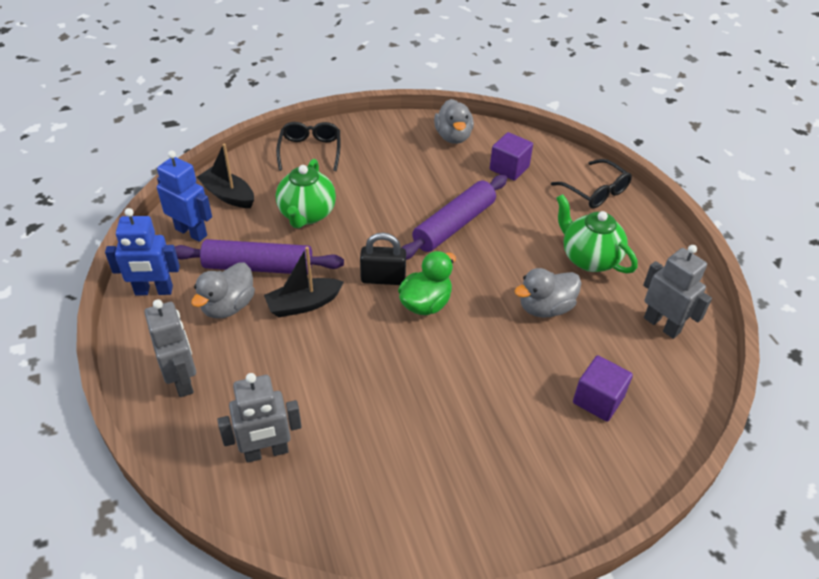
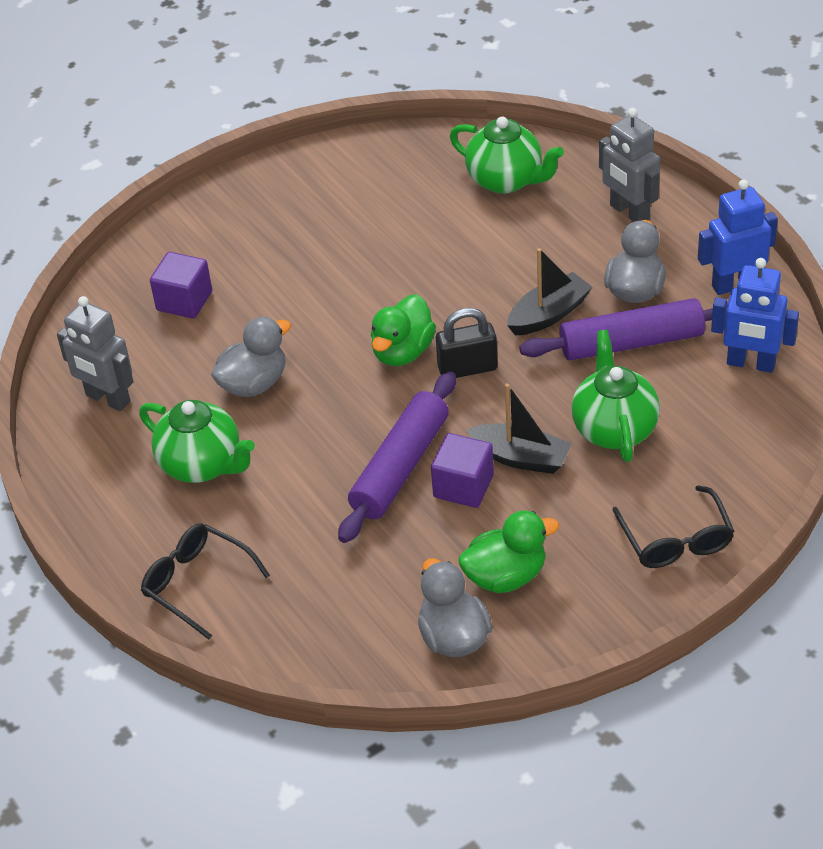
camera: 170 degrees right, 0 degrees up
black boat [197,143,254,208] -> black boat moved to [466,383,572,474]
grey robot [217,373,302,463] -> green teapot [450,117,564,194]
purple cube [490,132,533,181] -> purple cube moved to [431,433,494,508]
none -> green duck [458,510,559,593]

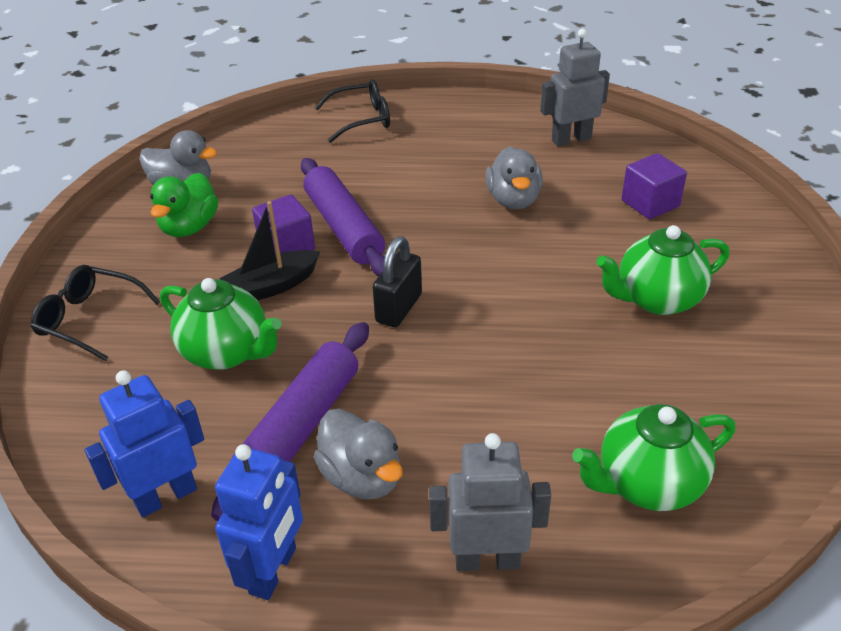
camera: 125 degrees right, 5 degrees down
green teapot [139,400,255,483] -> green teapot moved to [597,225,730,315]
green duck [371,294,436,366] -> none
black boat [507,248,593,335] -> none

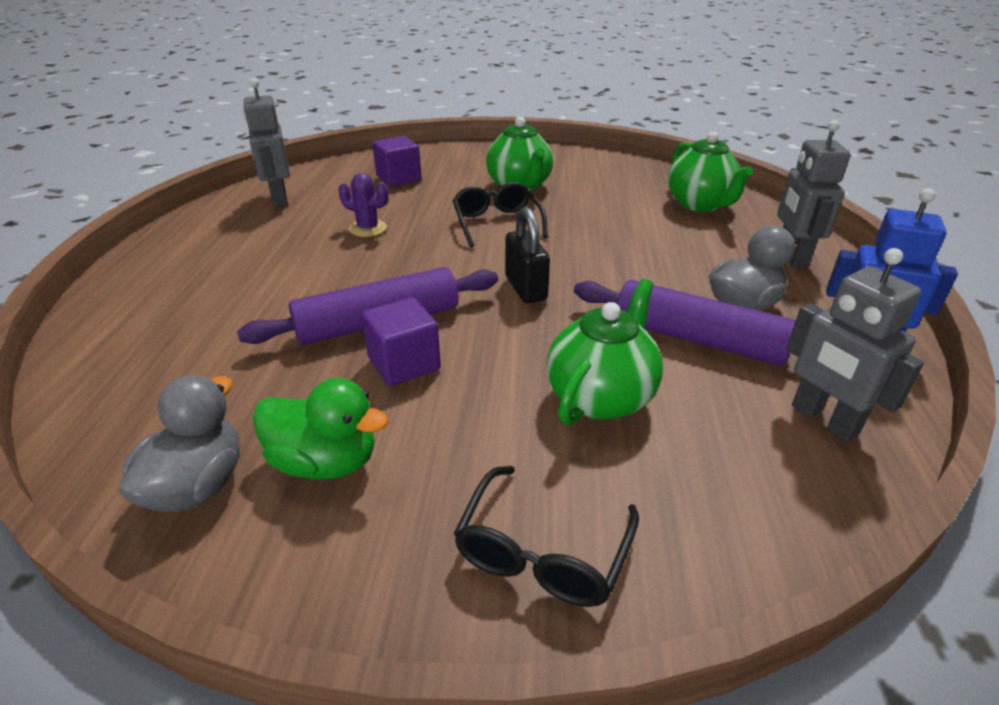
camera: 90 degrees left, 5 degrees down
blue robot [84,370,204,517] -> grey robot [786,248,924,442]
black boat [219,201,320,300] -> none
black glasses [315,79,390,143] -> black glasses moved to [453,182,548,247]
black padlock [373,236,422,327] -> black padlock turned 45 degrees clockwise [505,207,550,303]
grey duck [485,146,543,209] -> purple cactus [338,173,388,237]

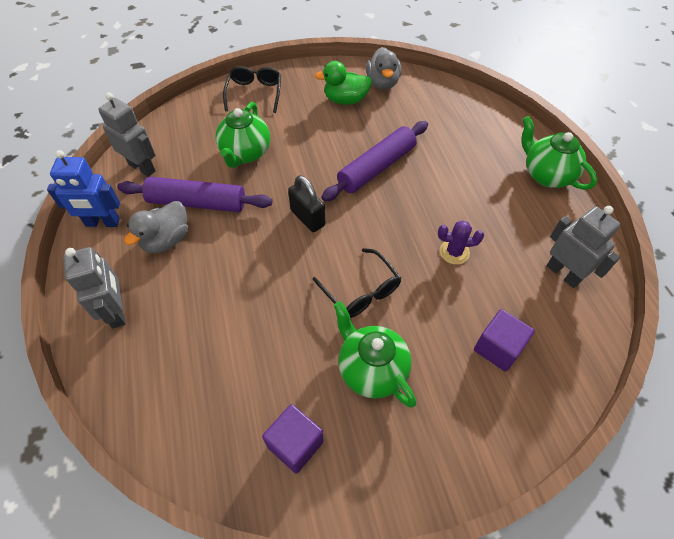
camera: 160 degrees right, 20 degrees up
purple cube [361,297,441,386] -> purple cube moved to [262,404,324,474]
green teapot [668,132,753,212] -> green teapot moved to [522,116,597,190]

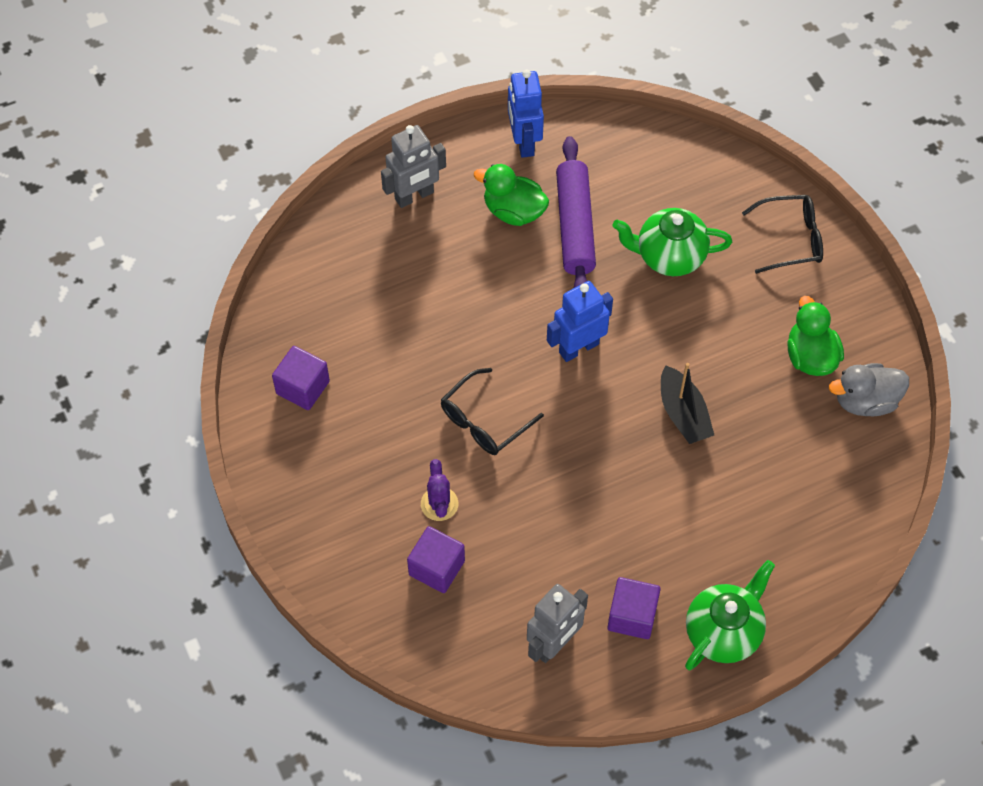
camera: 80 degrees right, 5 degrees up
grey robot [98,92,156,177] -> none
grey duck [124,201,188,253] -> green duck [474,164,549,226]
black padlock [288,175,325,232] -> blue robot [547,281,613,362]
purple rolling pin [321,121,428,202] -> black boat [661,363,714,444]
green teapot [334,301,416,408] -> none
purple cactus [438,221,484,265] -> purple cactus moved to [421,459,458,521]
none -> purple cube [607,577,661,639]

